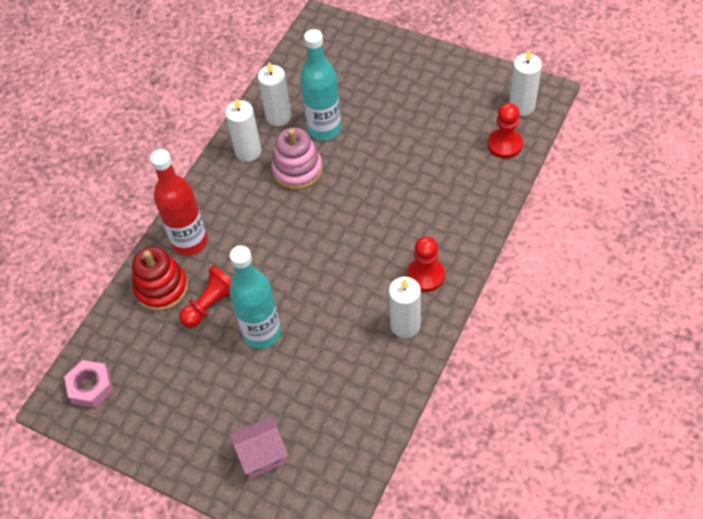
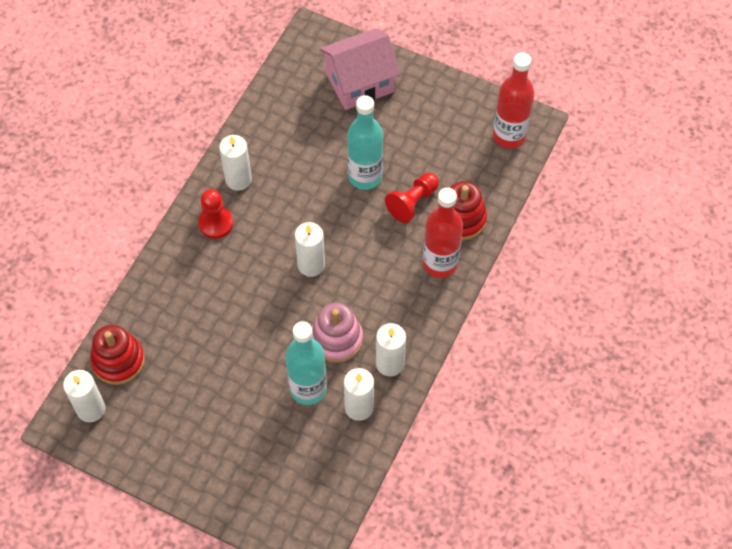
camera: 175 degrees right, 5 degrees up
pink nut [64,360,113,408] -> red bottle [493,52,535,148]
pink house [229,417,288,479] -> pink house [320,28,401,110], size x1.69
red pawn [488,103,523,158] -> red stacking toy [90,325,145,385]
none -> white candle [295,222,325,277]

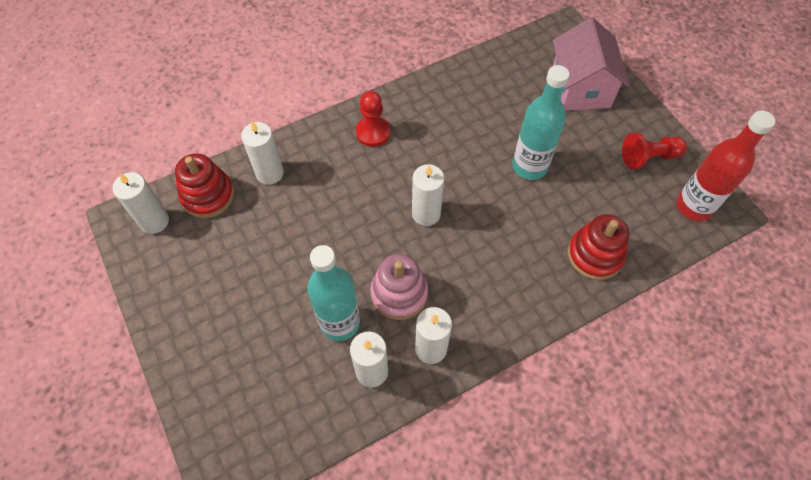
camera: 35 degrees right, 0 degrees up
white candle [219,135,252,191] -> white candle moved to [241,121,284,185]
pink house [320,28,401,110] -> pink house turned 75 degrees clockwise [553,17,629,111]
red pawn [385,173,439,223] -> red pawn moved to [622,133,687,170]
red bottle [423,187,463,278] -> none

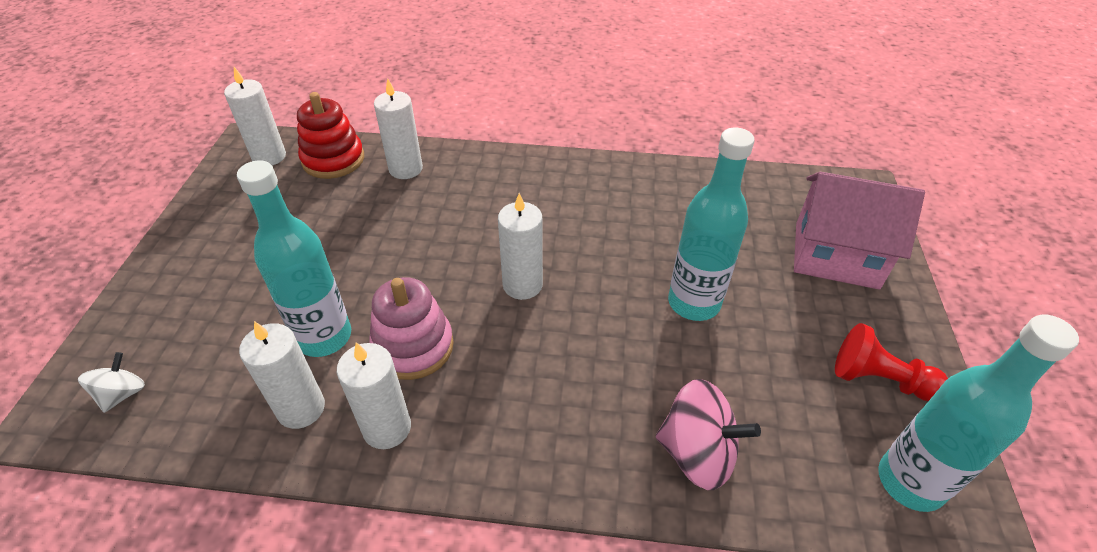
camera: 35 degrees right, 15 degrees down
red pawn [356,91,390,147] -> none
pink house [553,17,629,111] -> pink house turned 75 degrees clockwise [794,172,925,290]
red stacking toy [568,214,629,280] -> pink spinning top [656,379,761,490]
red bottle [676,110,775,221] -> turquoise bottle [878,315,1079,512]
none -> white spinning top [78,352,145,413]

